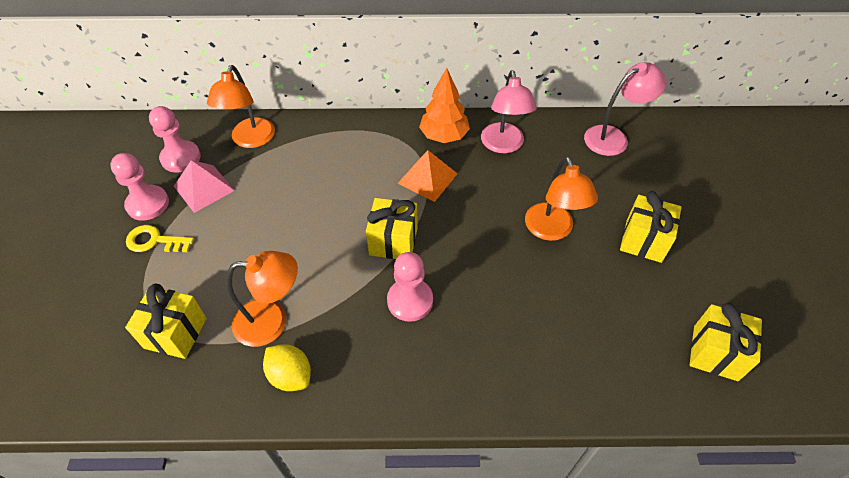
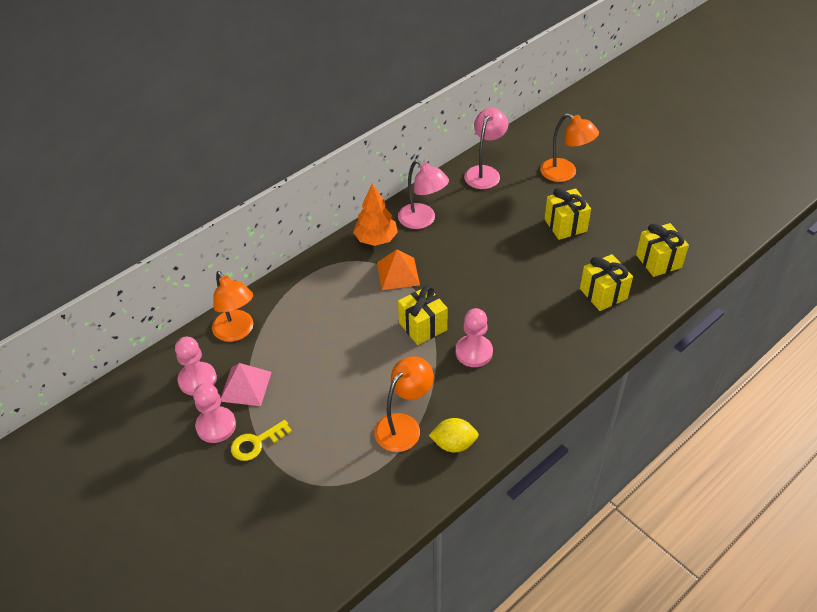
camera: 40 degrees left, 5 degrees down
yellow gift [125,283,207,359] -> yellow gift moved to [580,254,633,311]
orange lamp [525,156,598,241] -> orange lamp moved to [540,113,599,182]

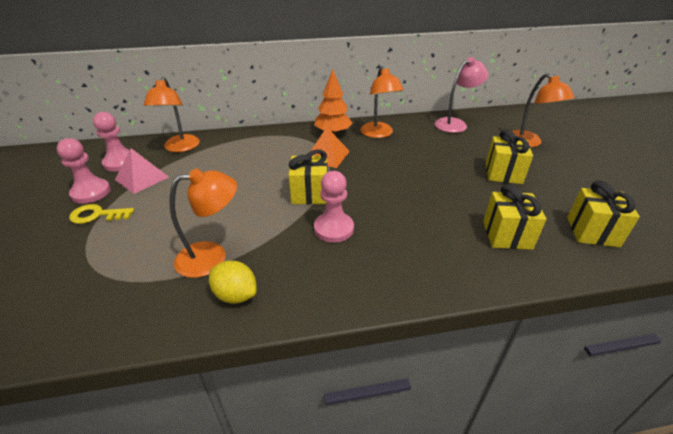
camera: 30 degrees right, 10 degrees down
pink lamp [398,160,449,229] -> orange lamp [360,66,404,138]

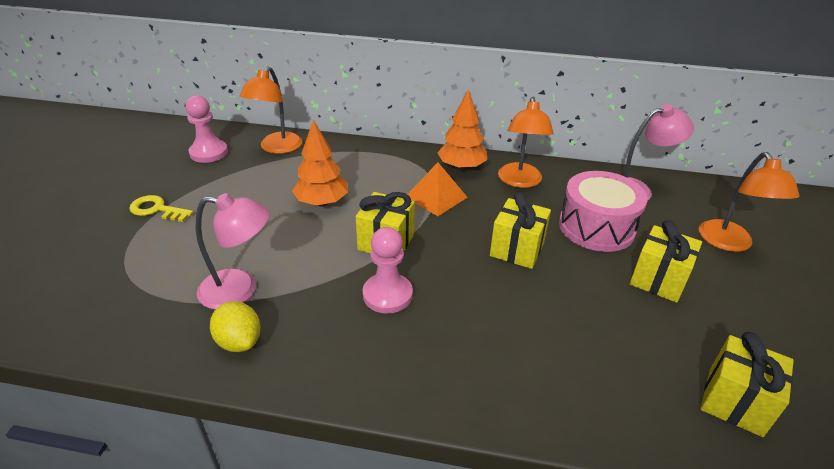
camera: 20 degrees right, 0 degrees up
pink pawn [57,138,111,204] -> none
pink pyramid [115,148,169,194] -> none
orange lamp [170,169,237,278] -> pink lamp [196,193,270,309]
yellow gift [483,184,547,250] -> yellow gift moved to [490,192,551,269]
none -> orange tree [292,120,348,206]
none -> pink drum [559,171,647,252]

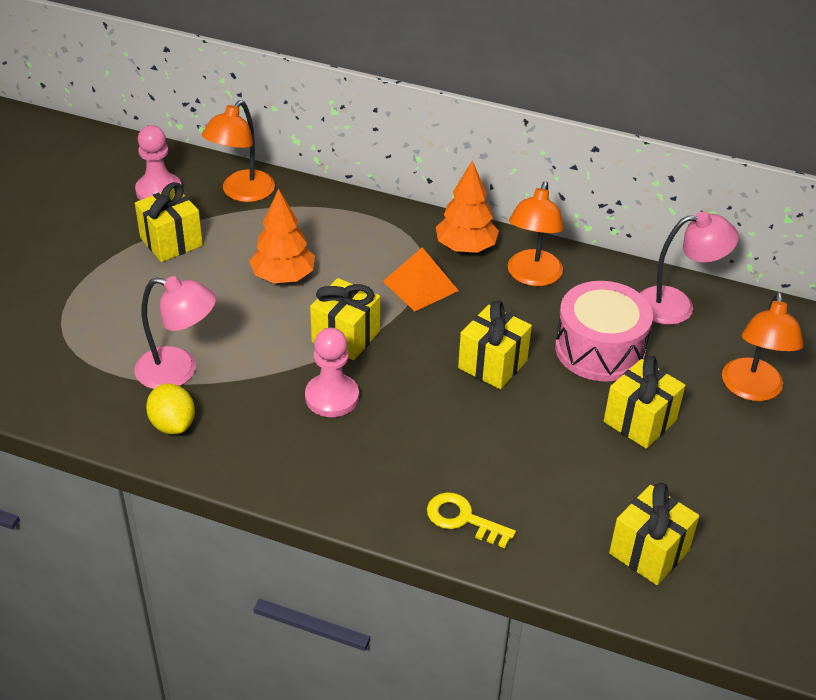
camera: 10 degrees right, 5 degrees up
yellow key [129,195,193,222] -> yellow key moved to [427,492,516,548]
none -> yellow gift [135,182,203,262]

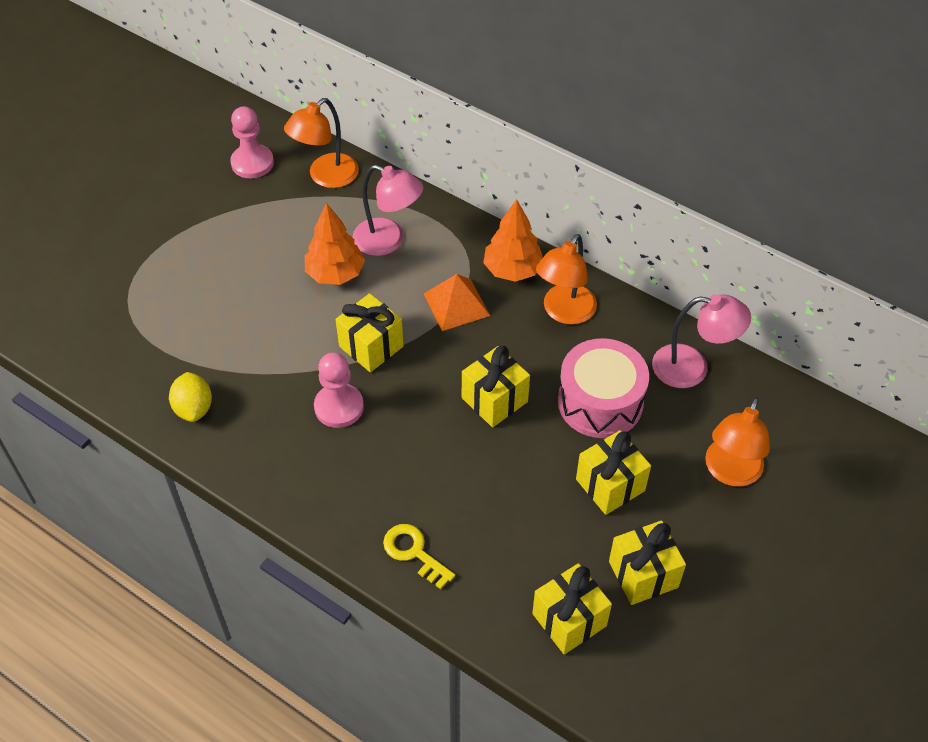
camera: 15 degrees right, 10 degrees up
pink lamp [134,276,216,389] -> pink lamp moved to [352,165,423,256]
yellow gift [135,182,203,262] -> yellow gift moved to [609,521,686,605]

